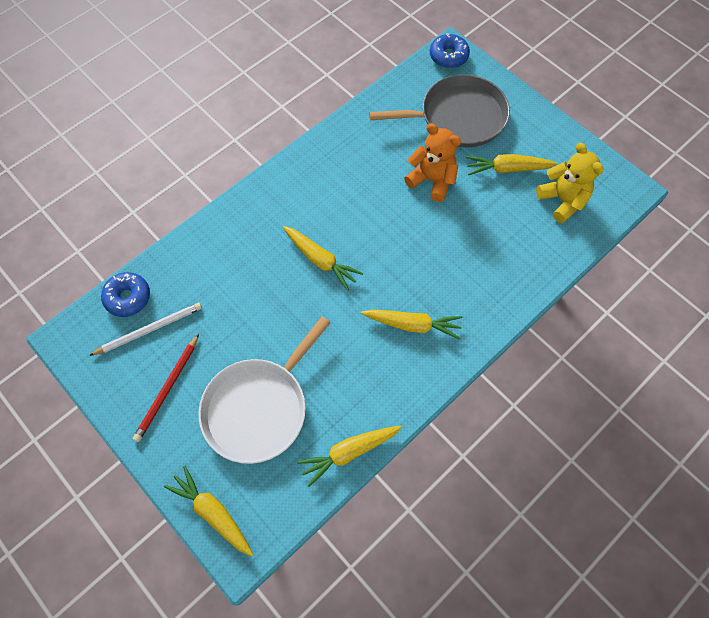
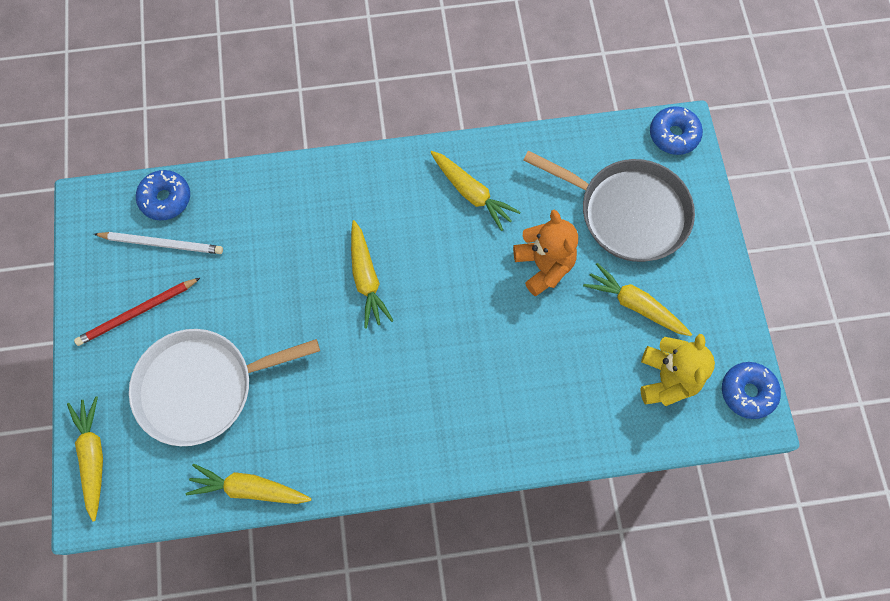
camera: 35 degrees right, 5 degrees up
yellow carrot [361,309,462,340] -> yellow carrot moved to [430,151,520,231]
none -> blue donut [722,362,781,419]

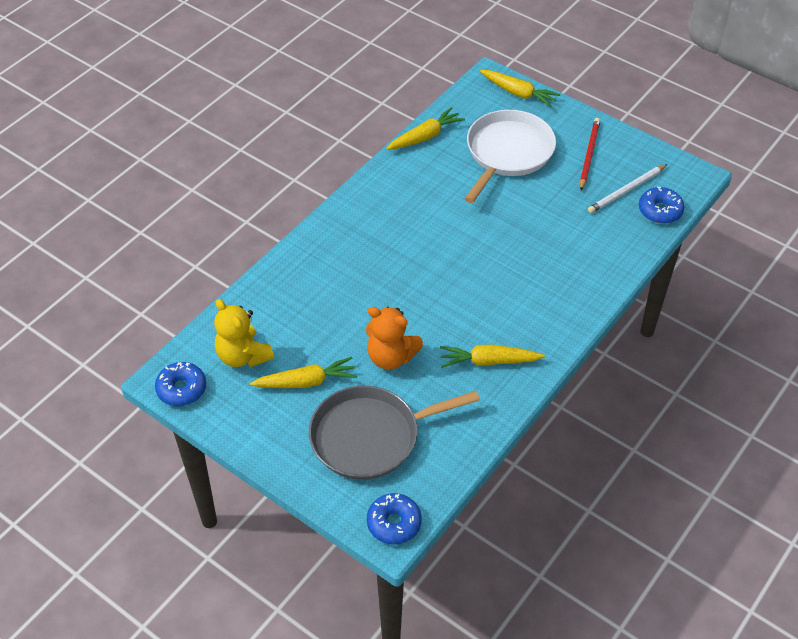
camera: 135 degrees right, 20 degrees down
yellow carrot [351,220,394,329] -> none

